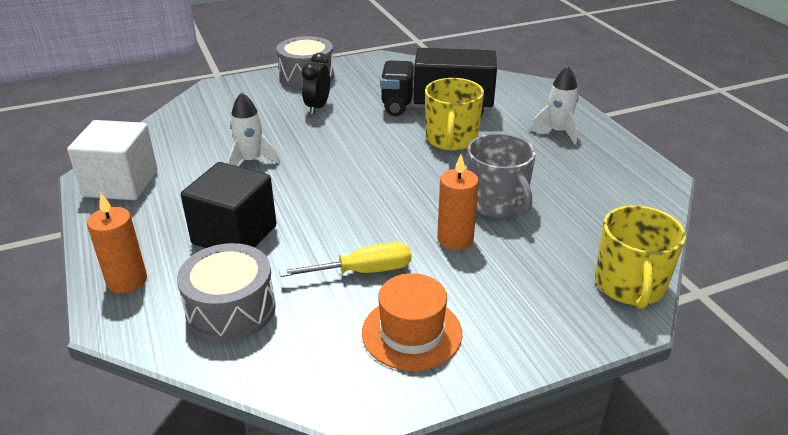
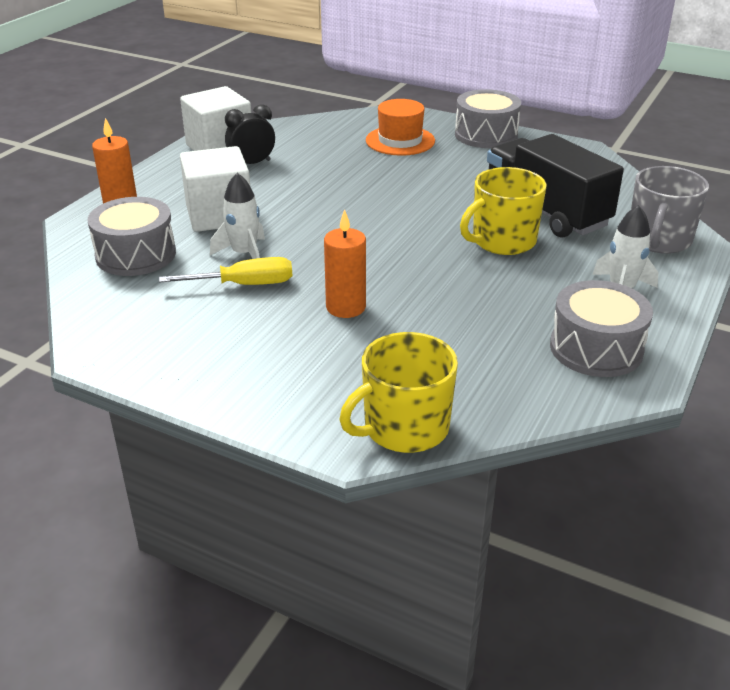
camera: 50 degrees right, 0 degrees up
black cube [181,162,276,248] -> white cube [180,146,250,232]
white rocket [227,92,280,166] -> white rocket moved to [210,173,265,259]
yellow screwdriver [279,242,411,277] -> yellow screwdriver turned 45 degrees counterclockwise [159,257,292,285]
black clock [302,53,330,114] -> black clock moved to [225,104,275,164]
orange hat [362,273,462,371] -> orange hat moved to [366,99,435,156]
grey mug [467,133,536,218] -> grey mug moved to [631,166,709,254]
none -> grey drum [550,280,653,377]

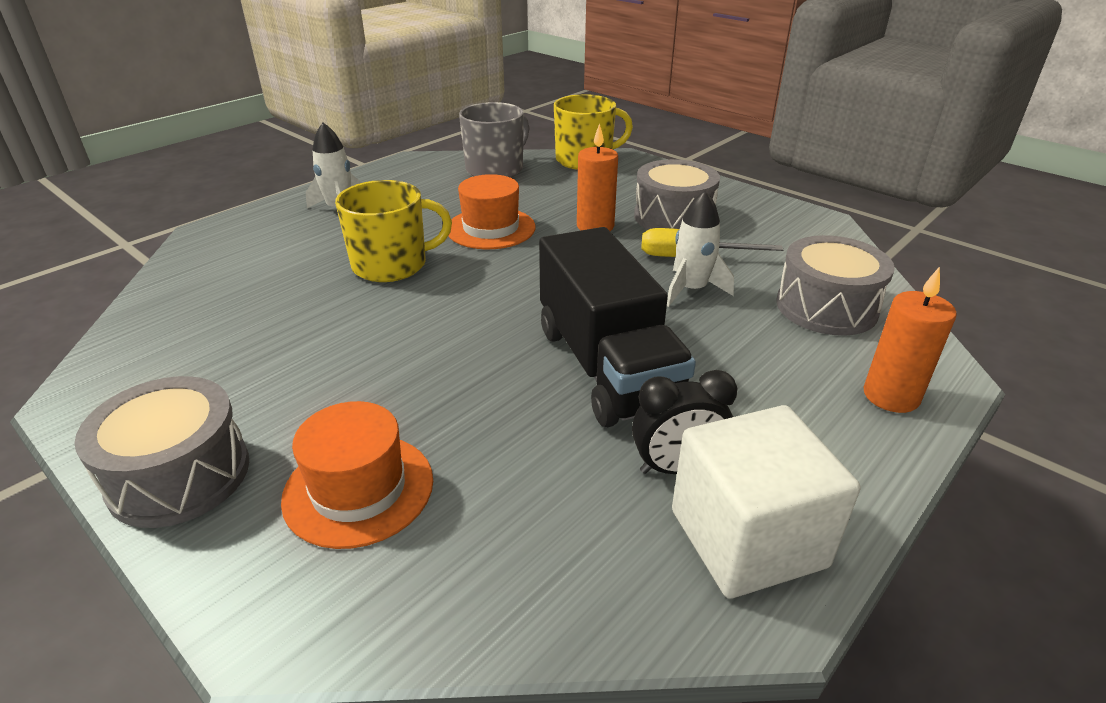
camera: 165 degrees left, 0 degrees up
white cube [180,146,250,232] -> none
black truck [487,134,624,238] -> black truck moved to [539,227,696,427]
grey drum [550,280,653,377] -> grey drum moved to [634,159,720,230]
grey mug [631,166,709,254] -> grey mug moved to [459,102,530,178]
none -> orange hat [449,174,536,249]

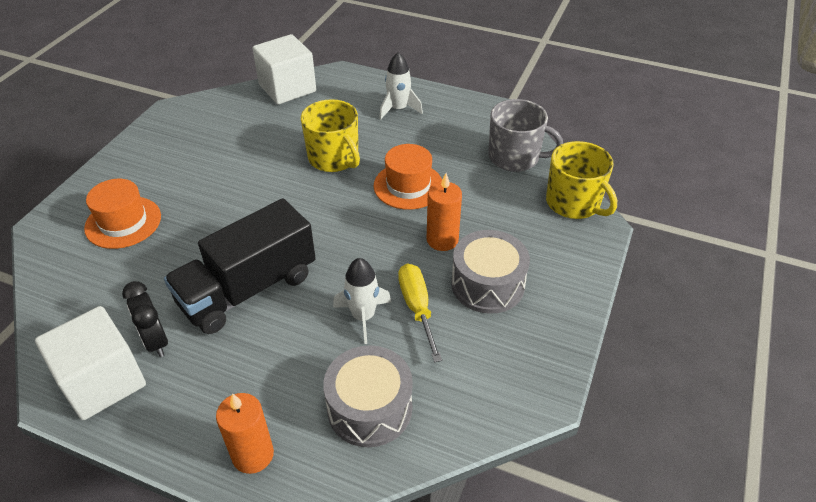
camera: 70 degrees right, 10 degrees up
grey drum [75,376,249,528] -> none
none -> white cube [252,34,316,104]

